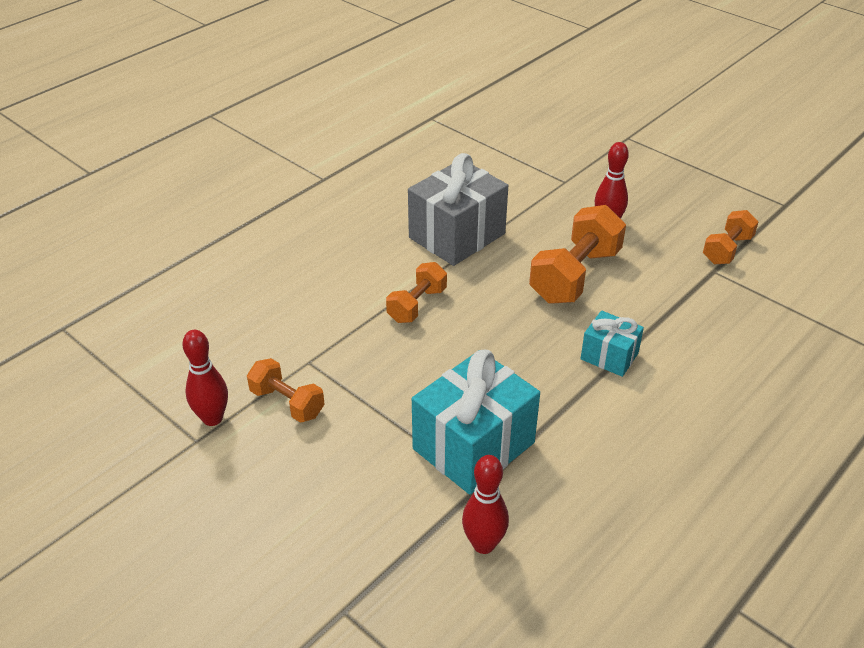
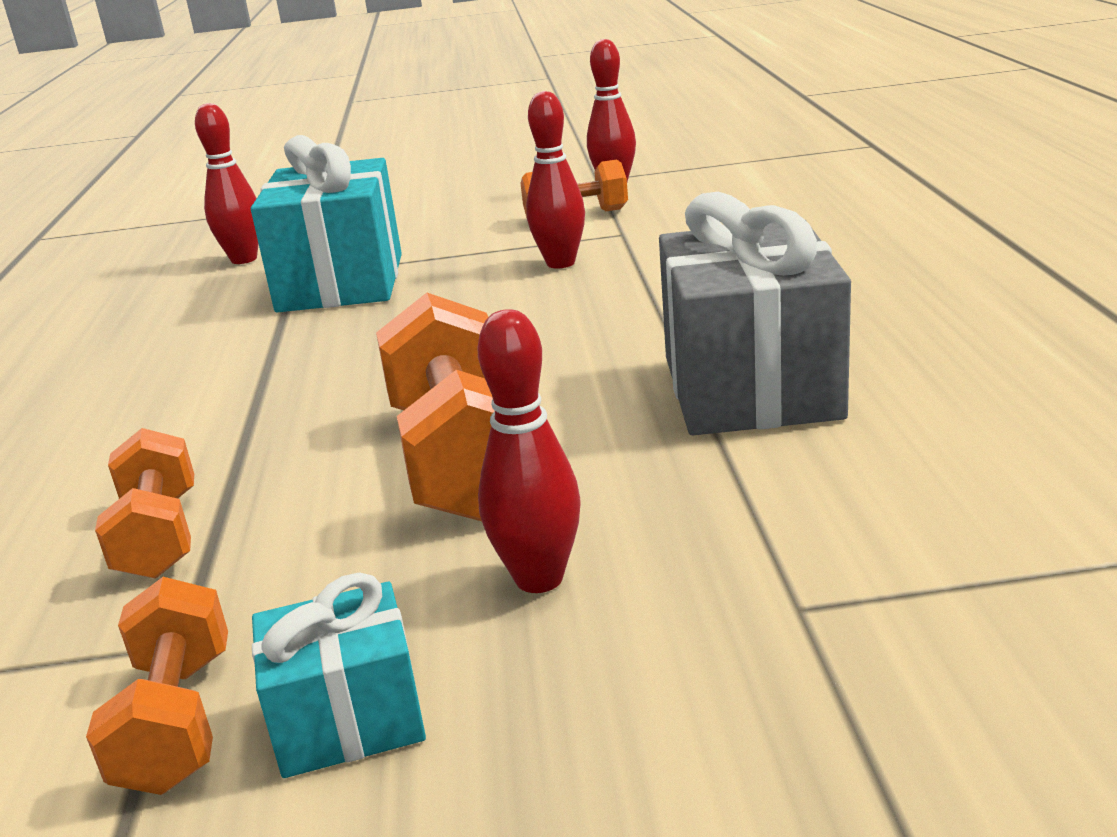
camera: 135 degrees right, 15 degrees down
orange dumbbell [386,262,447,323] -> orange dumbbell moved to [95,428,194,579]
turquoise gift [581,311,644,377] -> turquoise gift moved to [252,573,426,778]
none -> red bowling pin [526,91,585,269]

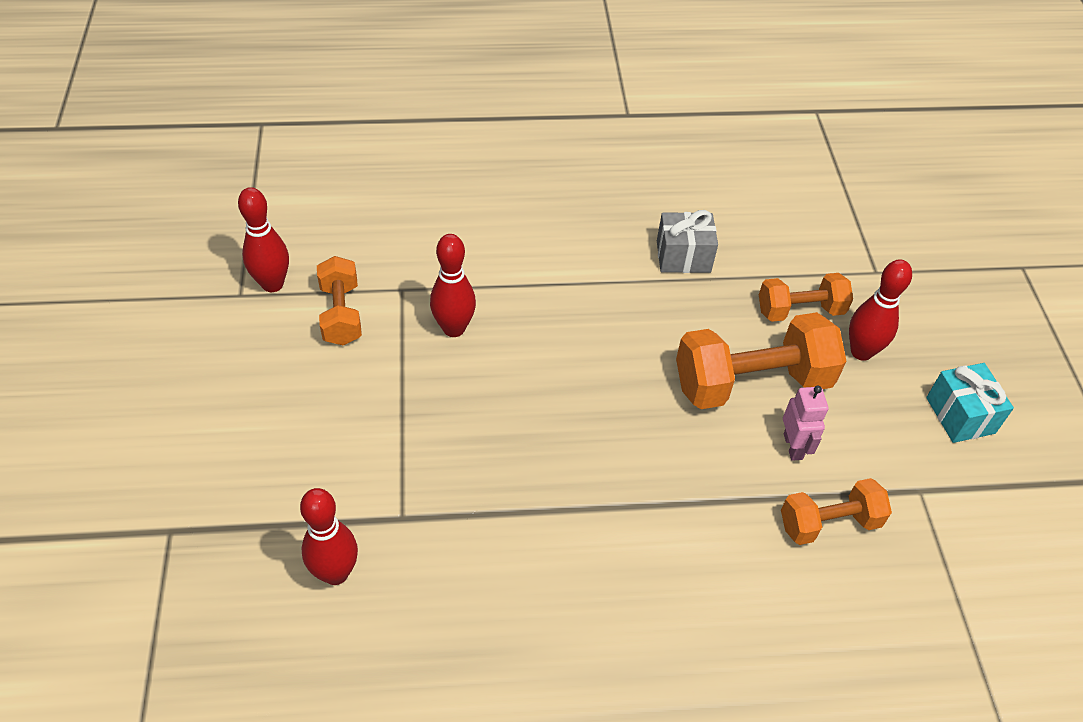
camera: 95 degrees left, 25 degrees up
orange dumbbell [86,577,228,795] -> orange dumbbell moved to [759,273,853,322]
turquoise gift [251,135,402,312] -> none
grey gift [659,192,851,435] -> grey gift [657,210,718,273], size x0.53
none -> pink robot [783,386,829,461]

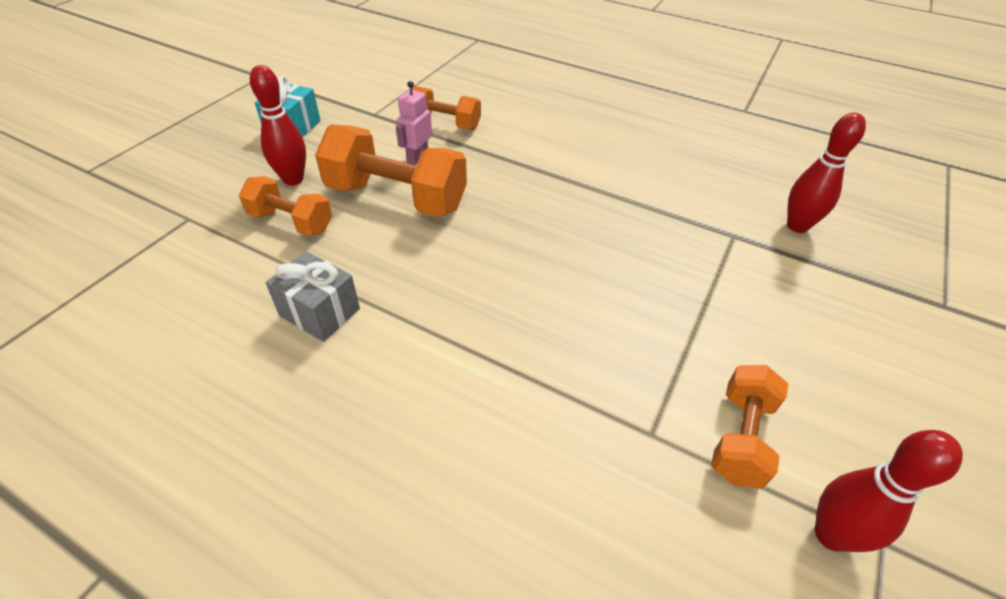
camera: 145 degrees left, 5 degrees down
red bowling pin [430,234,476,337] -> none

